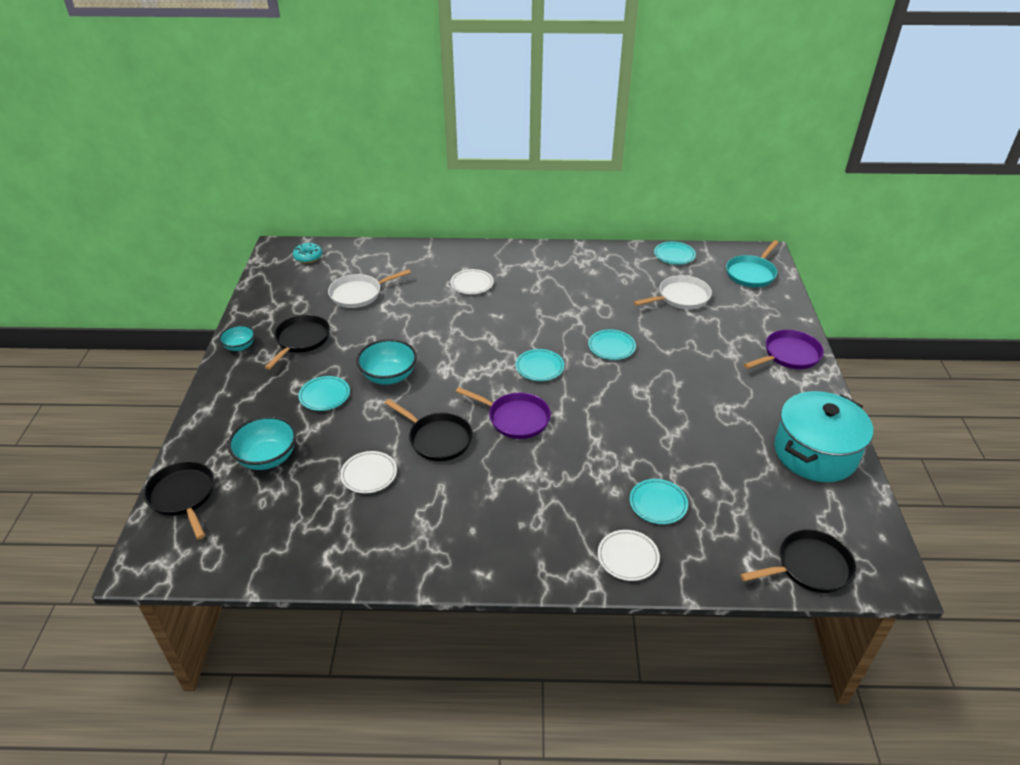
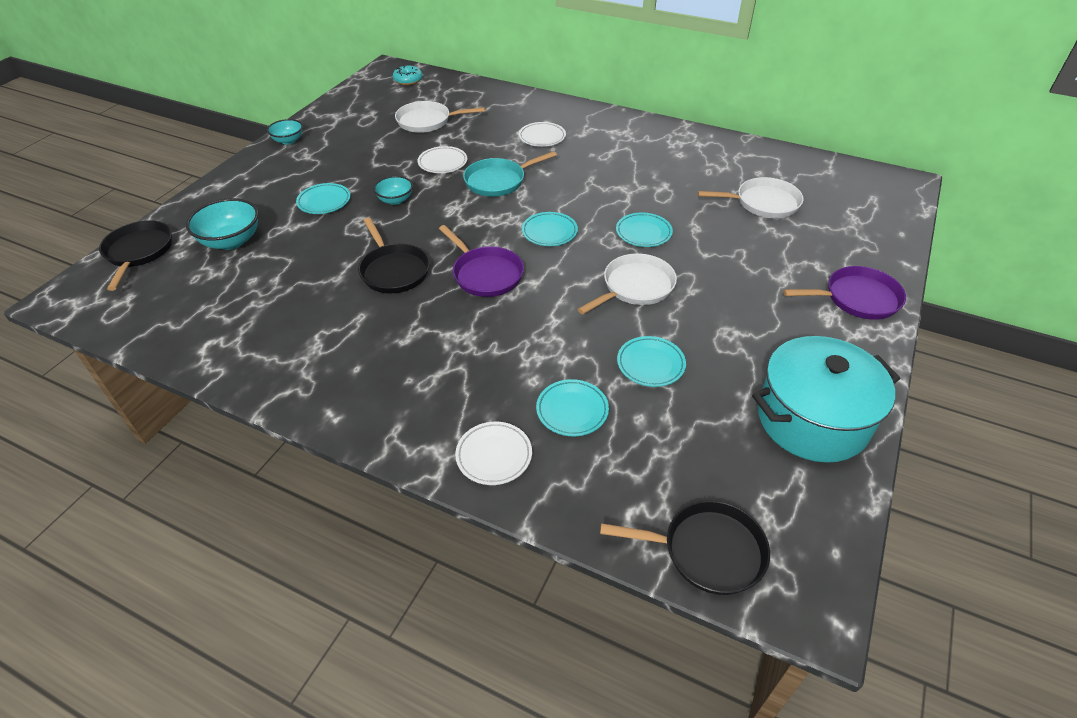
camera: 25 degrees right, 5 degrees up
black pan [265,314,330,370] -> none
white plate [340,451,397,494] -> white plate moved to [418,146,467,173]
turquoise bowl [357,339,417,385] -> turquoise bowl [373,176,413,205], size x0.61
turquoise plate [654,241,696,265] -> turquoise plate moved to [617,336,686,387]
turquoise pan [726,240,779,287] -> turquoise pan moved to [463,151,557,197]
none -> white pan [578,253,677,314]

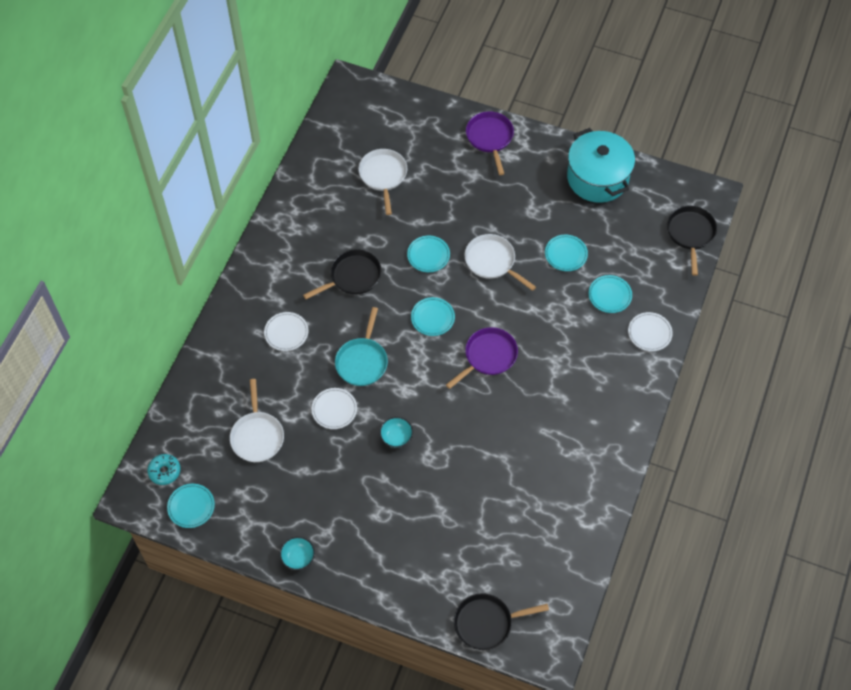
camera: 95 degrees left, 15 degrees up
turquoise bowl [186,198,259,250] -> none
turquoise plate [296,183,350,214] -> turquoise plate moved to [167,484,215,528]
black pan [358,218,430,293] -> black pan moved to [303,249,381,299]
turquoise pan [463,151,557,197] -> turquoise pan turned 45 degrees clockwise [335,307,388,386]

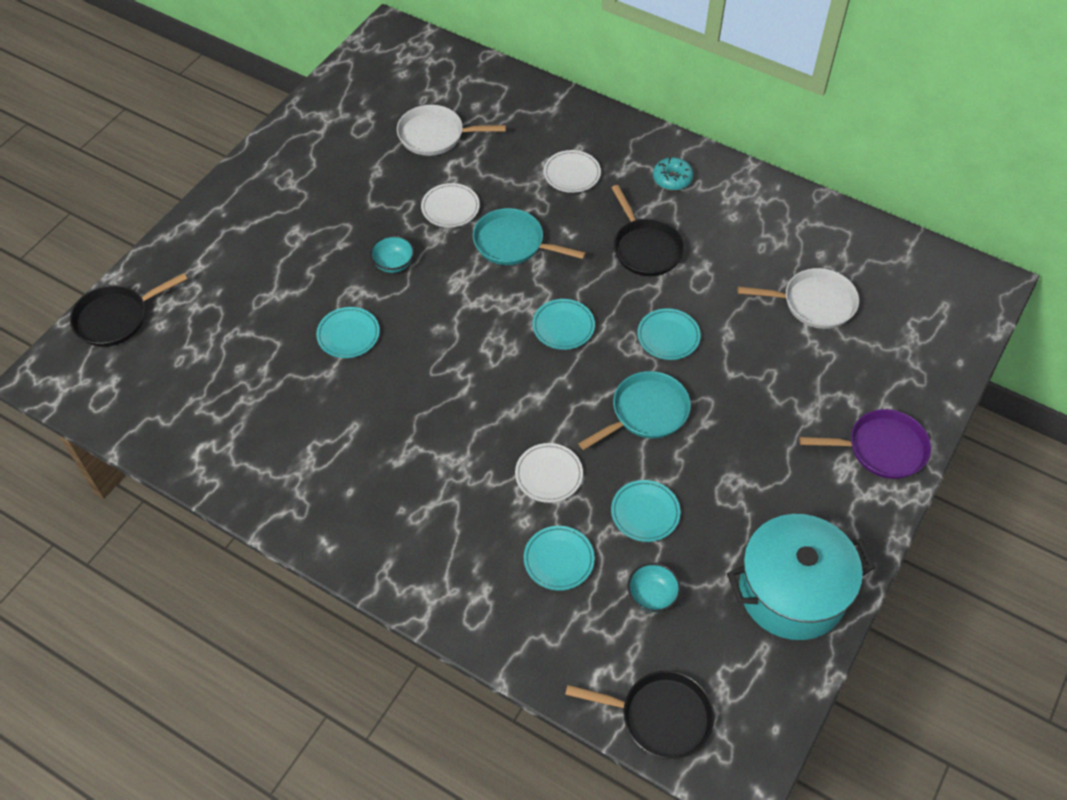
camera: 100 degrees right, 5 degrees down
turquoise donut [147,454,181,485] -> turquoise donut moved to [653,157,693,190]
turquoise plate [167,484,215,528] -> turquoise plate moved to [316,307,380,358]
turquoise bowl [280,537,315,570] -> turquoise bowl moved to [627,563,681,612]
purple pan [446,327,518,389] -> none
black pan [454,593,549,650] -> black pan turned 120 degrees counterclockwise [70,273,187,347]
white pan [465,234,536,291] -> turquoise pan [578,371,691,450]
white plate [628,312,673,351] -> white plate moved to [515,443,583,503]

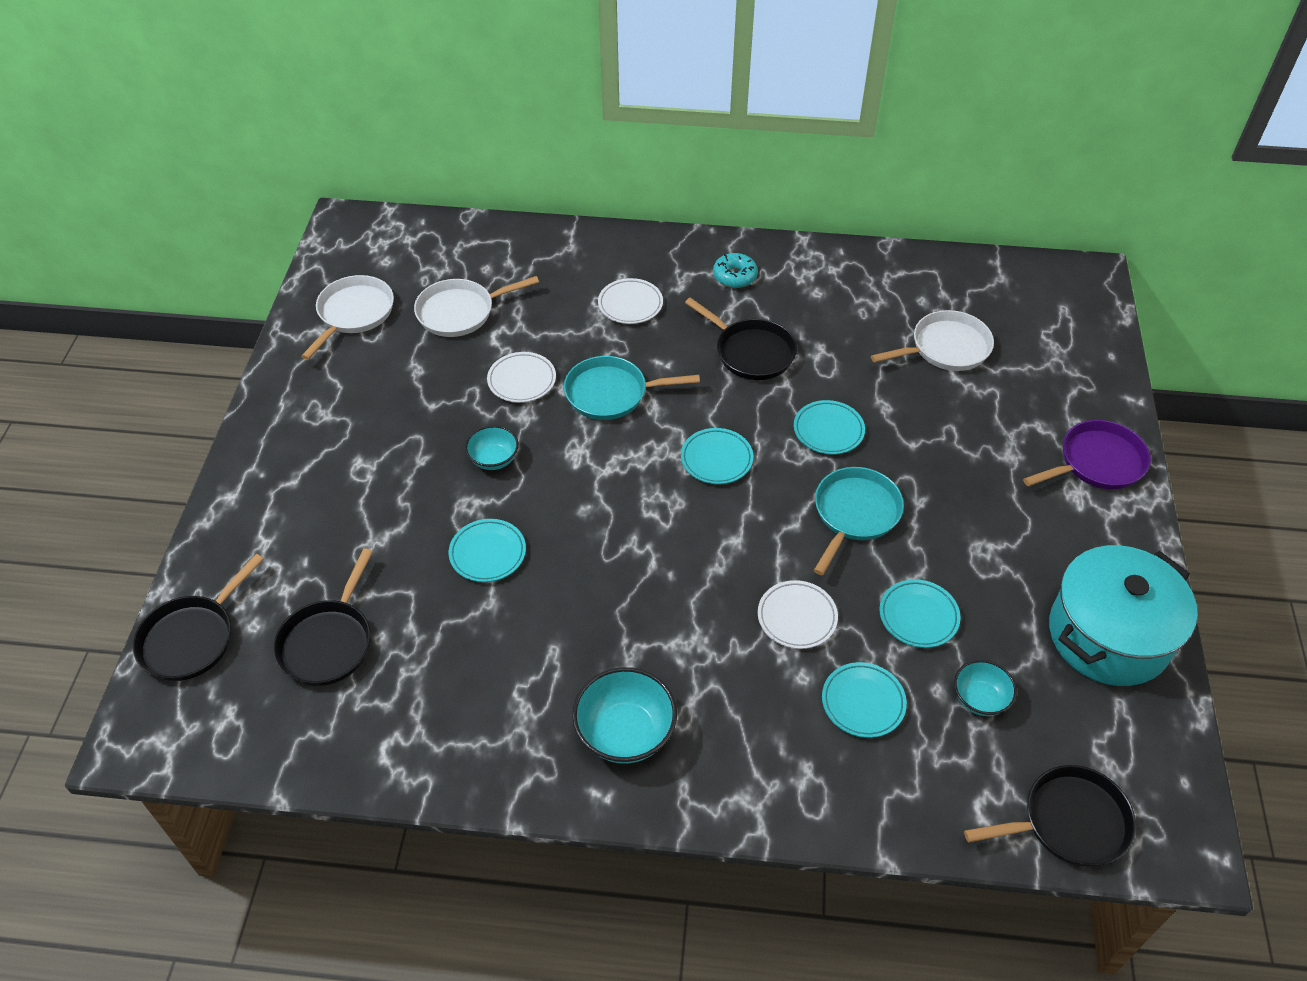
camera: 25 degrees left, 5 degrees down
none -> black pan [273,548,373,686]
none -> white pan [301,275,394,360]
none -> turquoise bowl [572,667,677,764]

